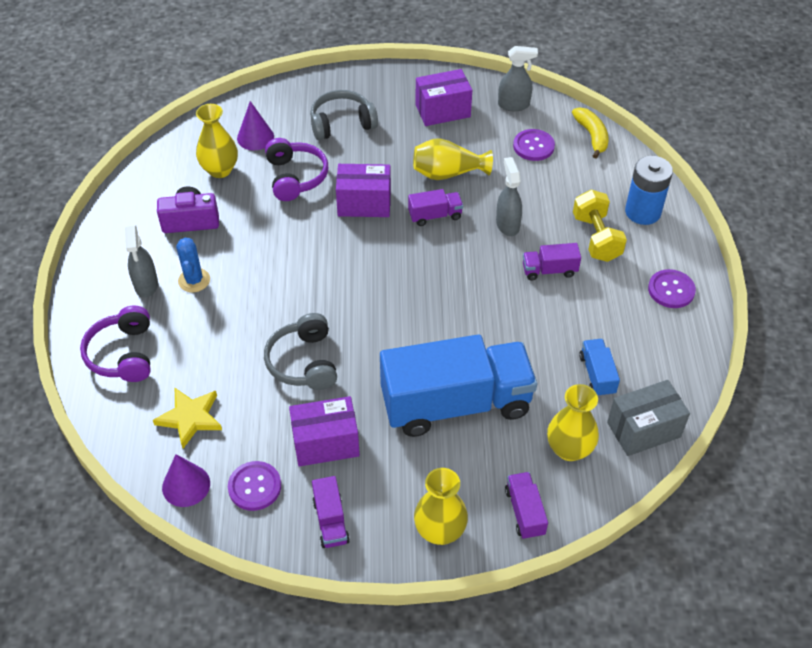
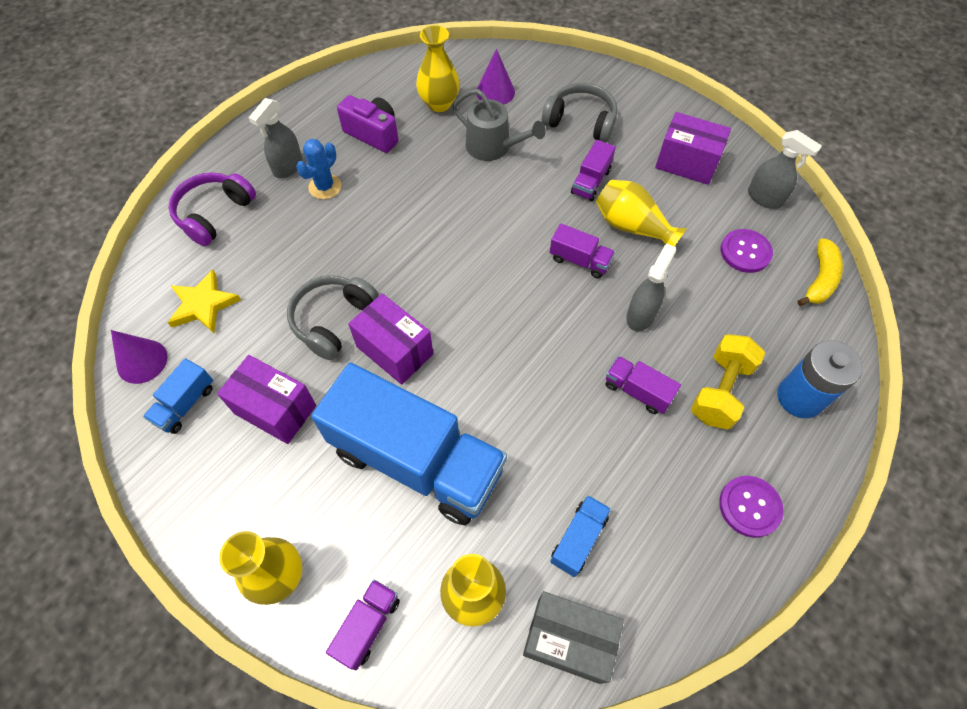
camera: 40 degrees right, 10 degrees up
purple button [228,461,281,511] -> blue truck [143,358,213,434]
purple headphones [265,138,328,201] -> grey watering can [453,89,546,161]
purple truck [312,476,350,548] -> purple truck moved to [571,140,616,201]
purple box [336,164,391,217] -> purple box moved to [348,293,433,385]

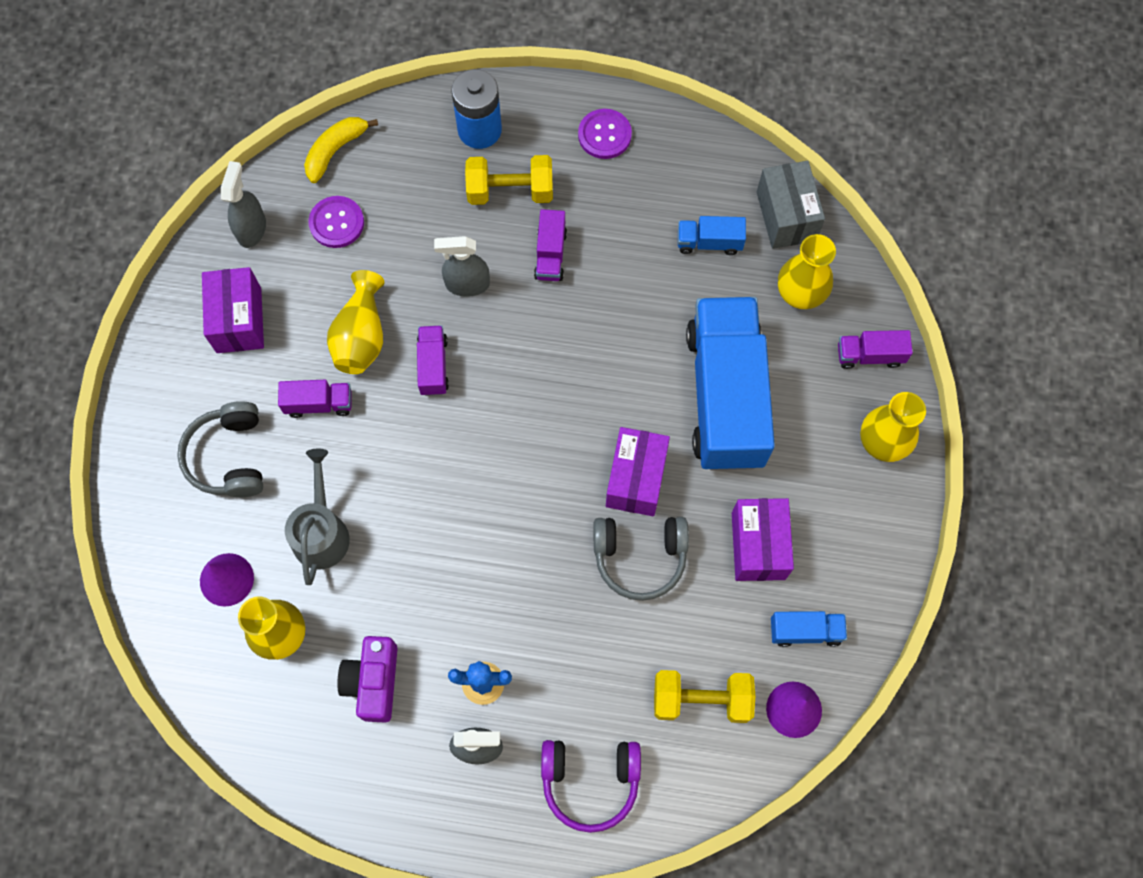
camera: 120 degrees left, 10 degrees up
yellow star [168,269,241,333] -> yellow dumbbell [654,670,755,723]
yellow banana [797,238,843,306] -> yellow banana turned 45 degrees counterclockwise [304,117,378,183]

